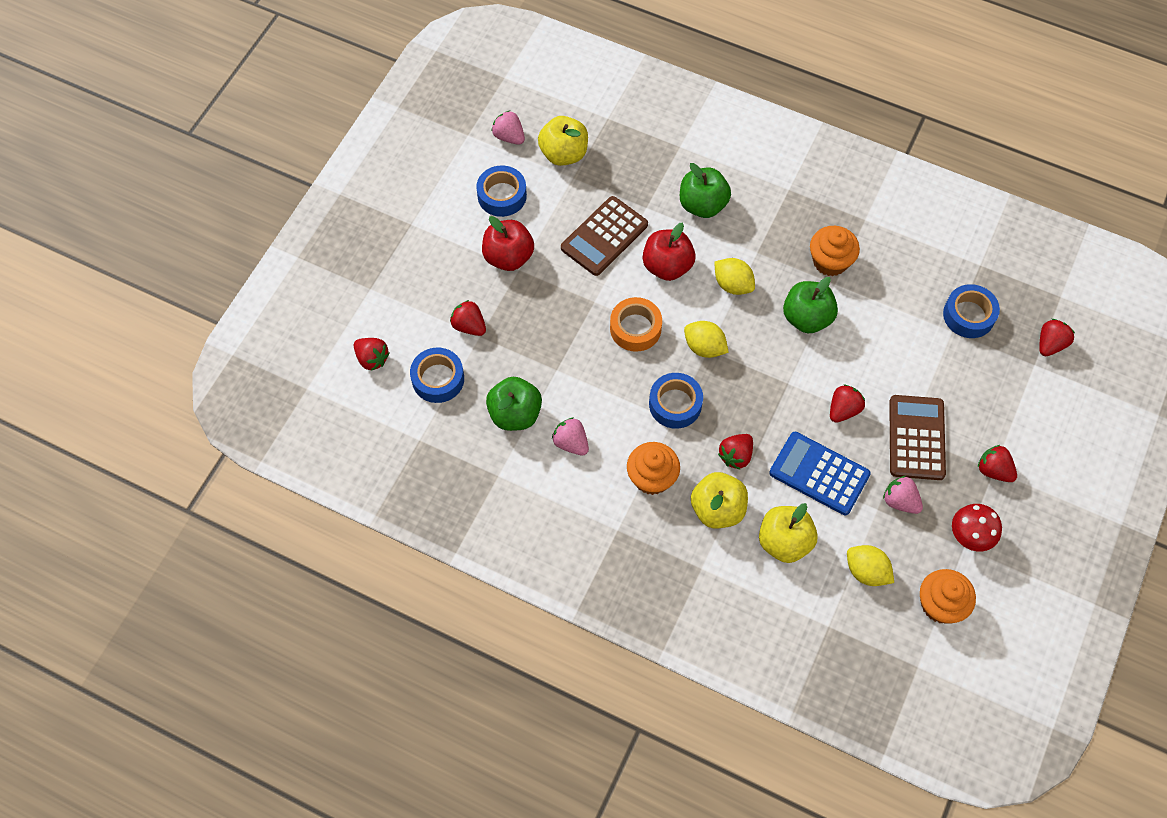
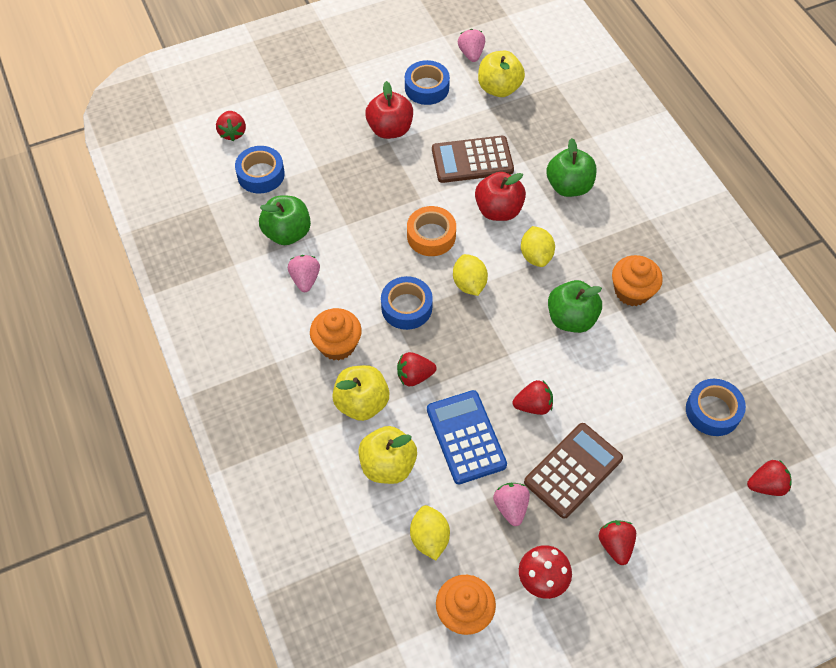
camera: 40 degrees right, 5 degrees down
red strawberry [450,300,486,336] -> none

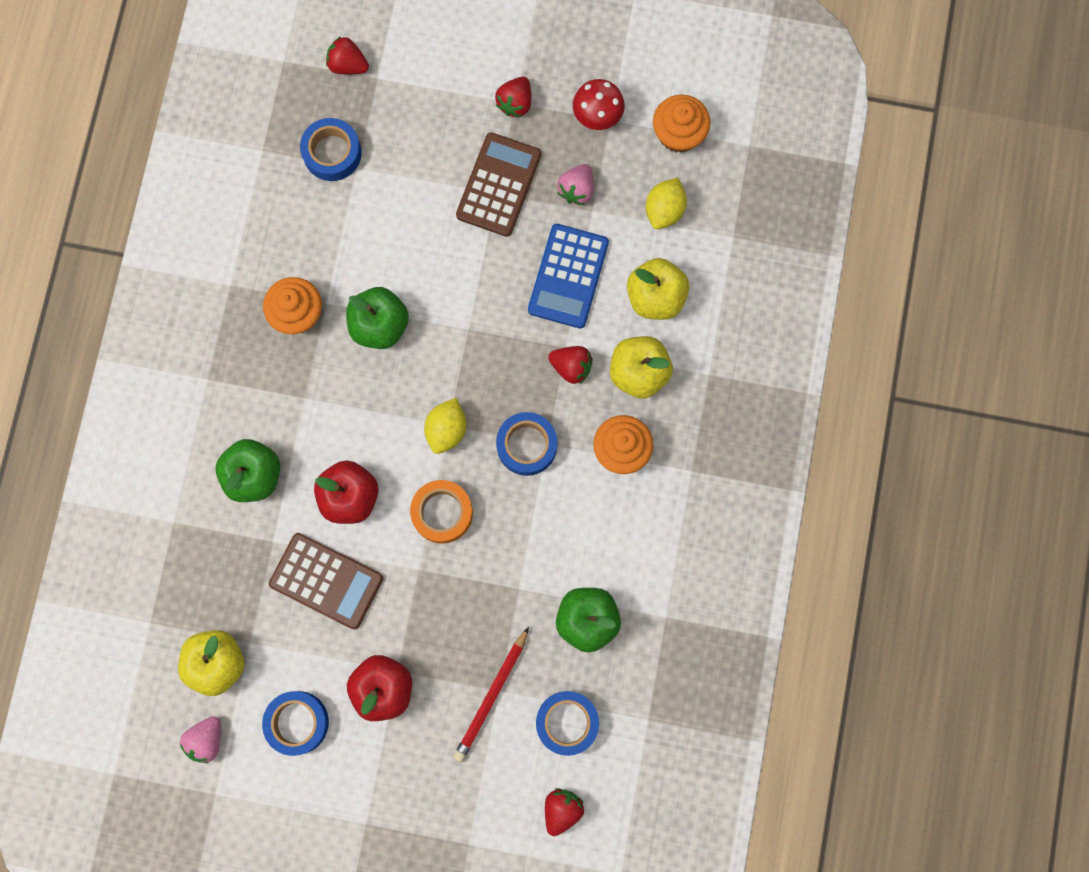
camera: 145 degrees left, 20 degrees up
pink strawberry [288,255,320,292] -> none
red strawberry [512,380,553,415] -> none
yellow lemon [521,226,555,267] -> none
brown calculator [524,423,623,519] -> brown calculator turned 120 degrees clockwise [456,132,541,237]
none -> red pencil [453,627,529,763]

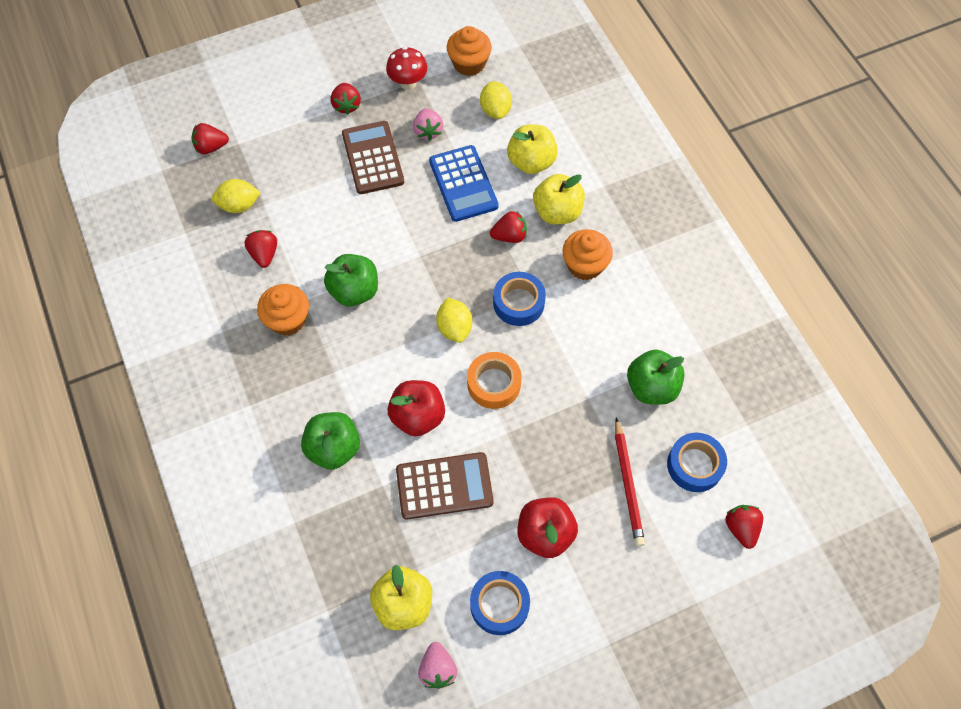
camera: 35 degrees left, 15 degrees down
blue tape [300,118,362,181] -> yellow lemon [212,179,261,213]
none -> red strawberry [244,230,277,268]

